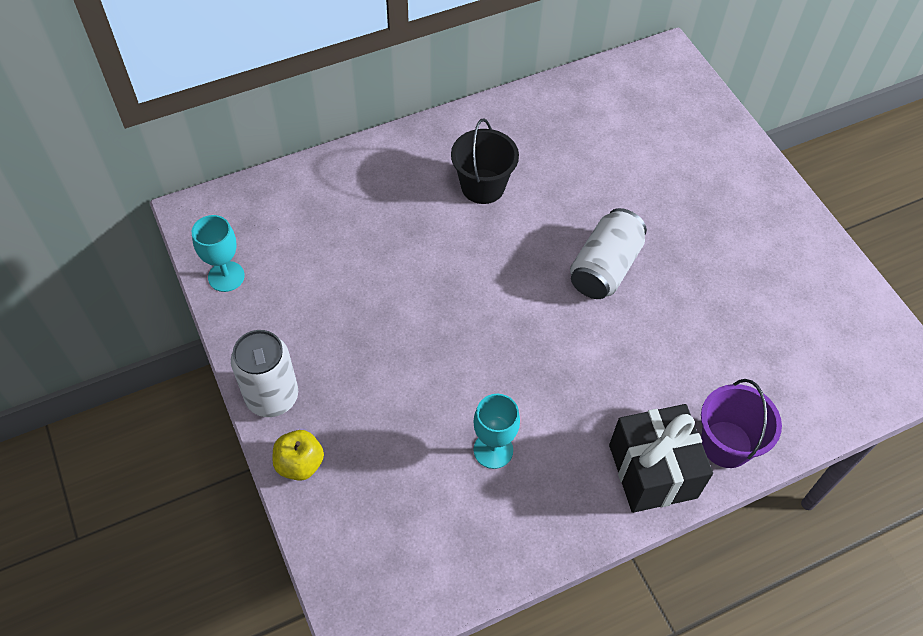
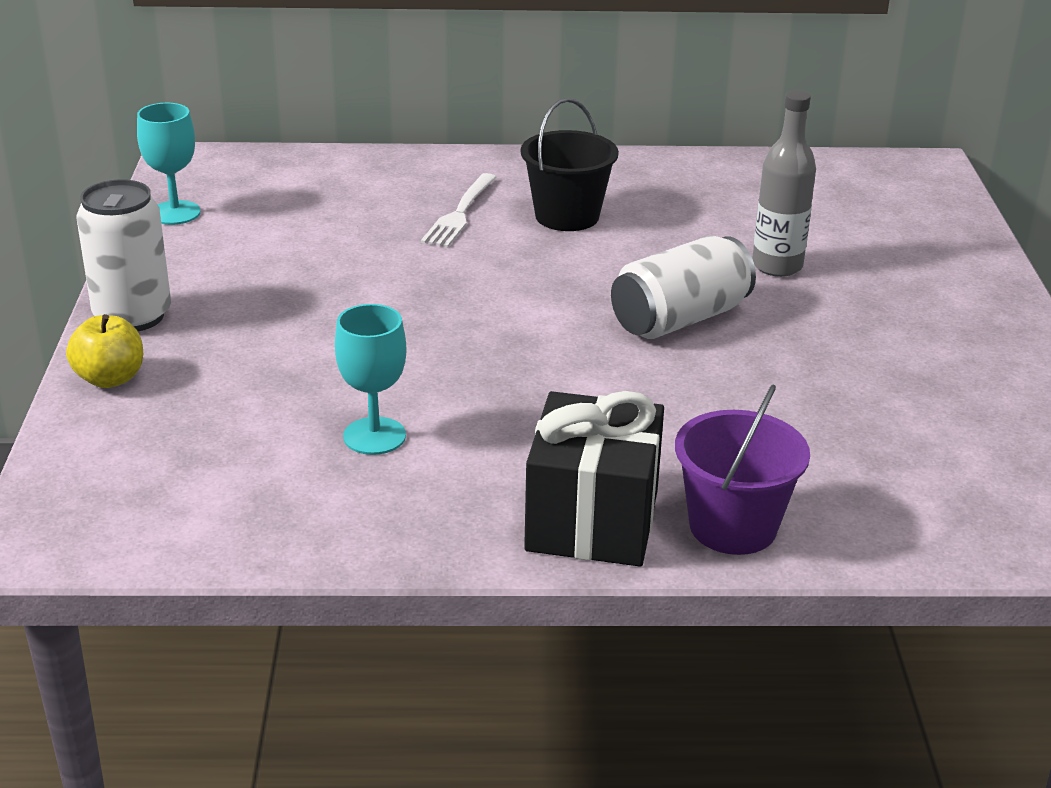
camera: 25 degrees right, 25 degrees down
none -> white fork [421,173,497,248]
none -> grey bottle [752,90,816,277]

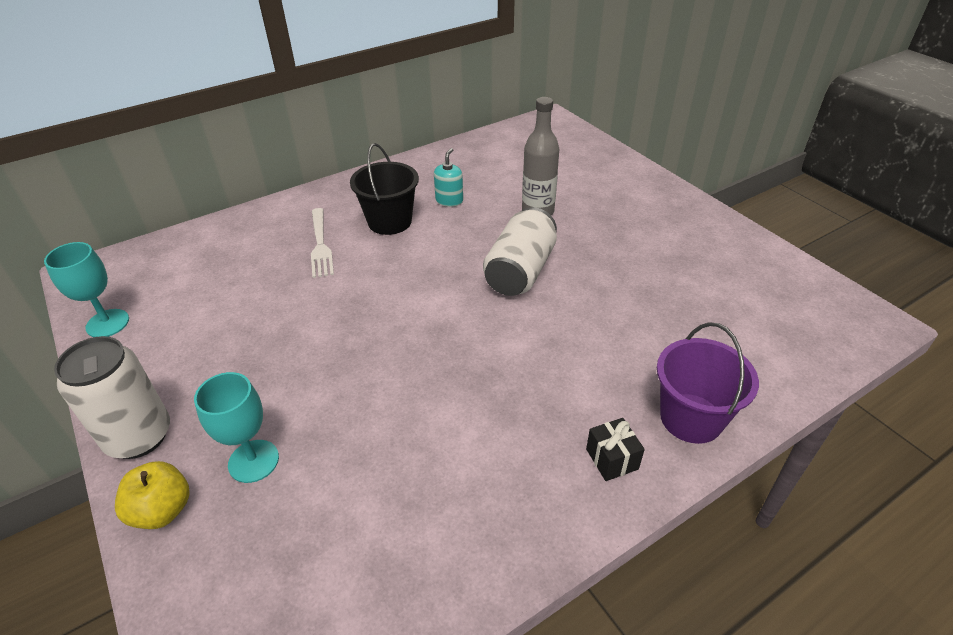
camera: 30 degrees left, 10 degrees up
turquoise goblet [335,304,407,455] -> turquoise goblet moved to [194,372,279,483]
black gift [524,391,664,567] -> black gift [586,418,645,481], size x0.44
none -> turquoise soap dispenser [434,148,463,207]

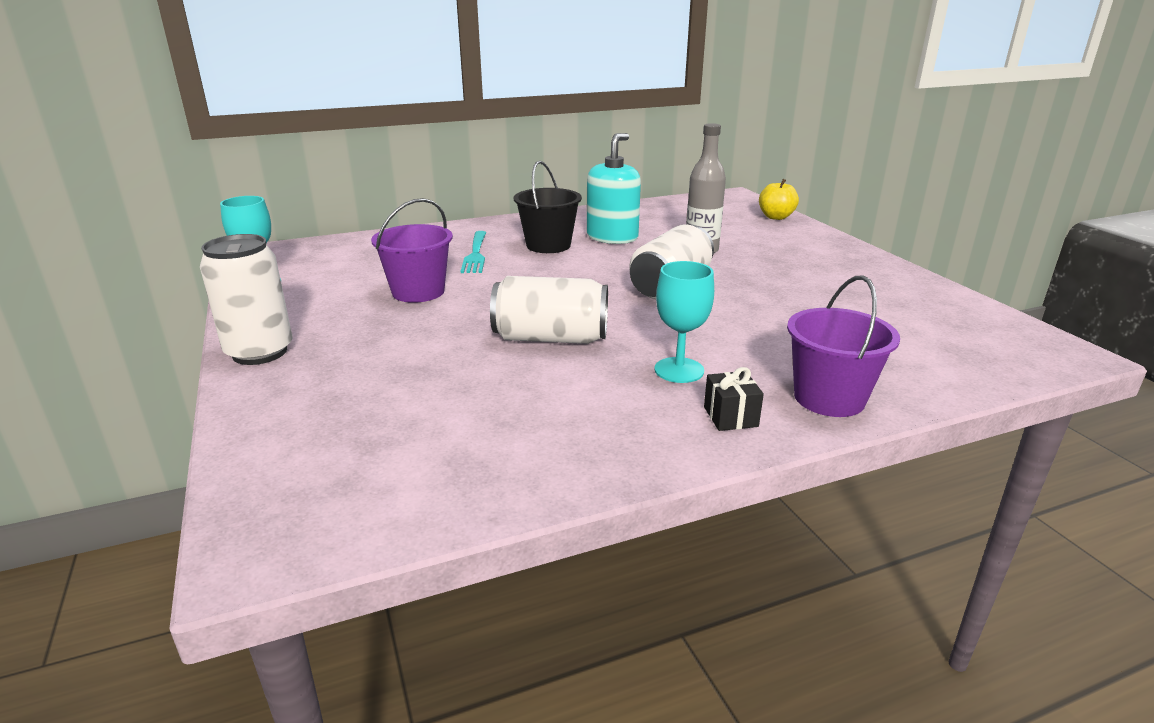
camera: 10 degrees right, 15 degrees down
yellow apple [115,461,190,529] -> yellow apple moved to [759,179,799,220]
turquoise goblet [194,372,279,483] -> turquoise goblet moved to [654,261,714,383]
white fork [311,208,334,278] -> turquoise fork [461,231,486,273]
turquoise soap dispenser [434,148,463,207] -> turquoise soap dispenser [587,133,641,244], size x1.84
none -> purple bucket [371,198,453,303]
none -> white can [490,276,608,344]

